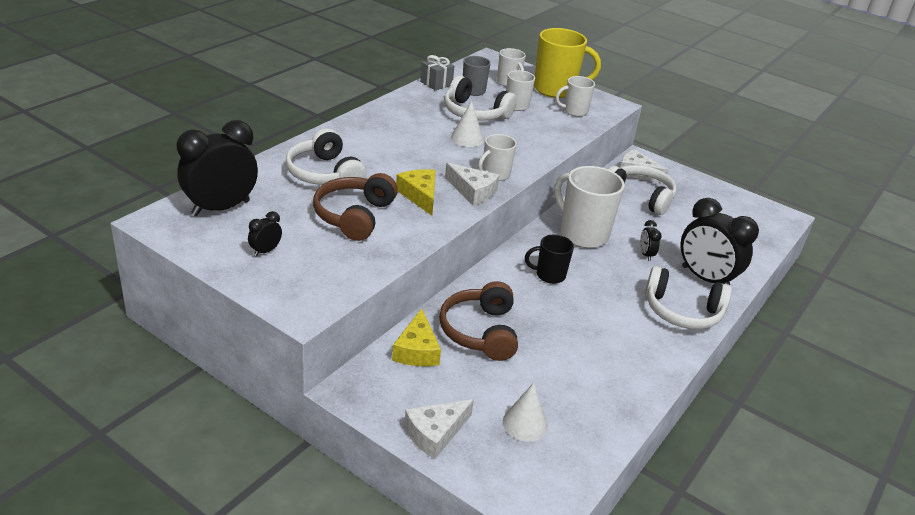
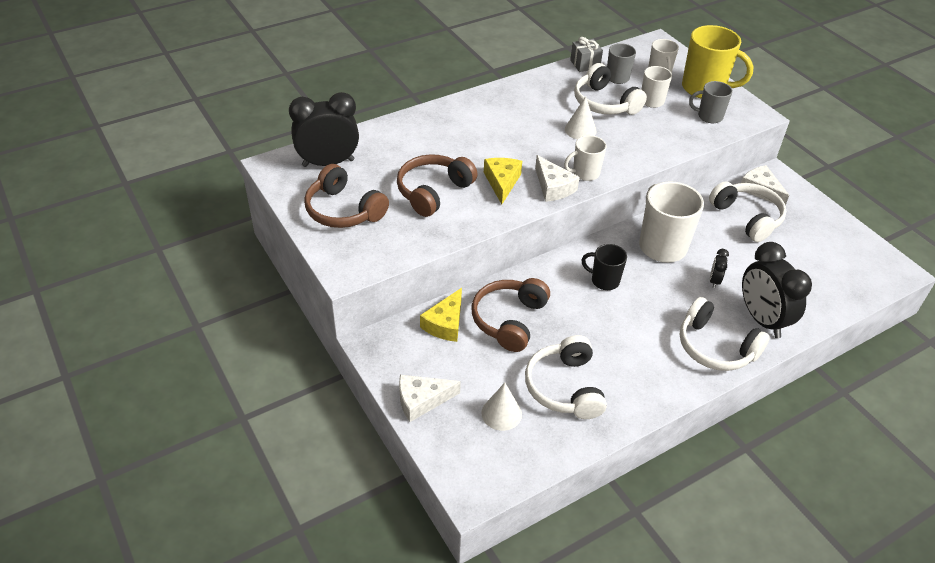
camera: 25 degrees right, 10 degrees up
black clock [248,211,282,257] -> brown headphones [304,164,389,228]
white headphones [286,128,367,190] -> white headphones moved to [525,335,607,419]
white mug [555,76,595,117] -> grey mug [689,81,733,123]

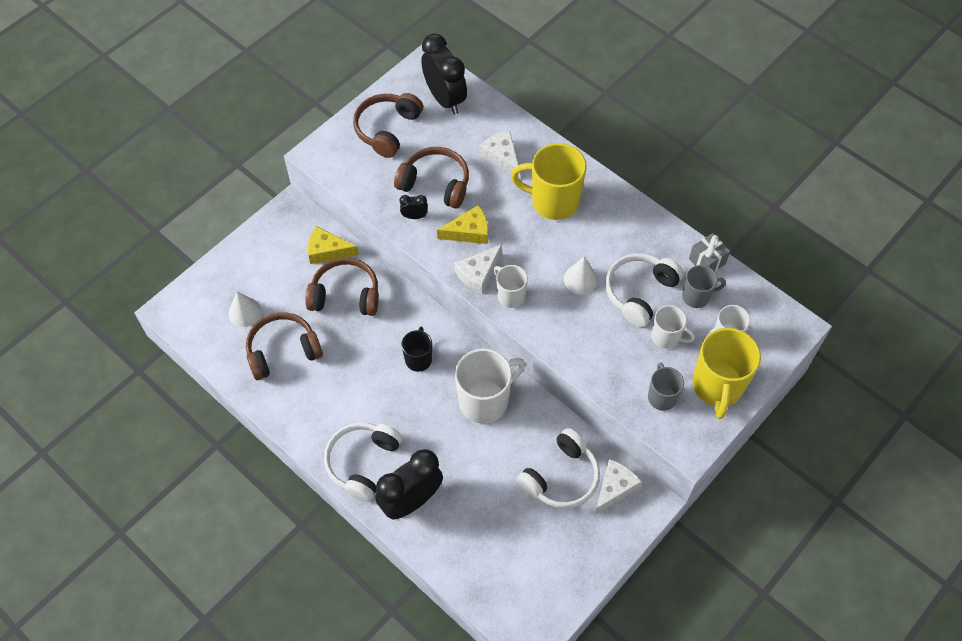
camera: 75 degrees right, 15 degrees up
white cheese [399,375,461,422] -> white cheese moved to [480,131,519,178]
white headphones [525,335,607,419] -> brown headphones [246,313,323,380]
black clock [710,249,729,288] -> black clock moved to [400,195,428,219]
none -> yellow mug [511,143,587,220]

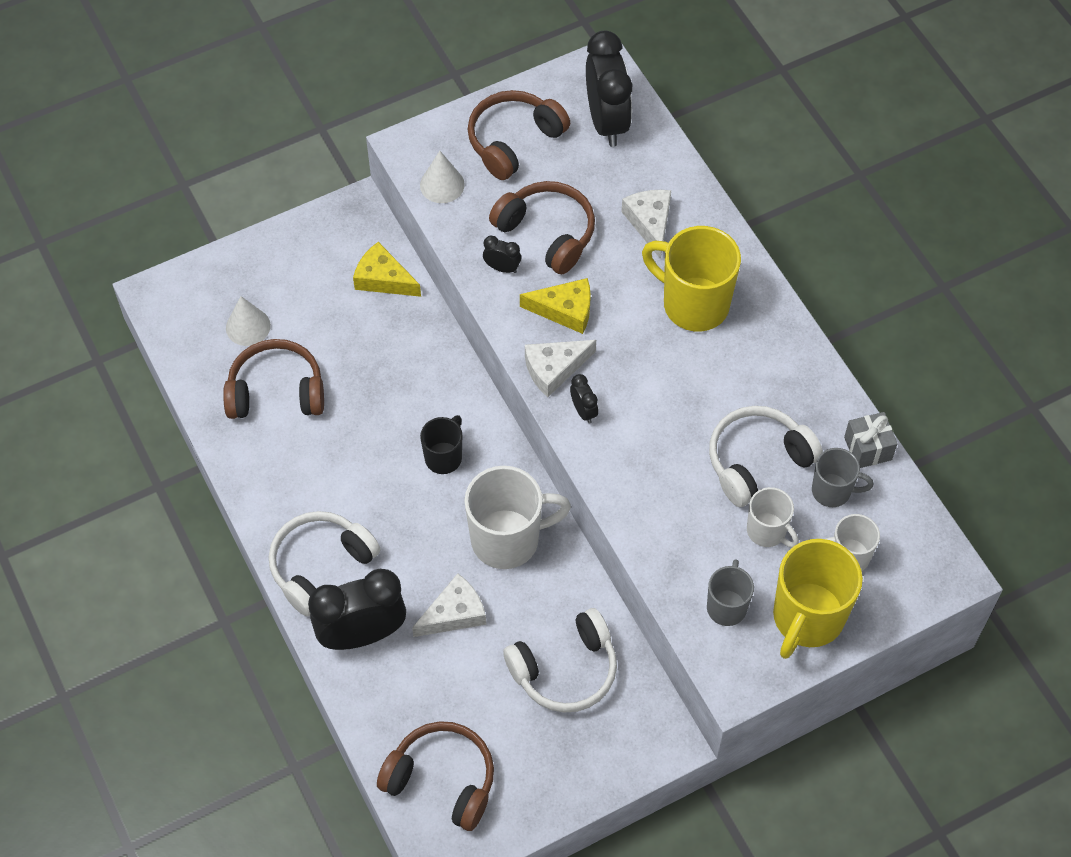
camera: 20 degrees right, 0 degrees up
brown headphones [305,258,379,316] -> brown headphones moved to [377,721,494,831]
white mug [494,265,528,308] -> black clock [570,374,598,424]
white cone [564,256,598,294] -> white cone moved to [420,151,465,203]
white cheese [595,459,642,514] -> white cheese moved to [412,573,486,637]

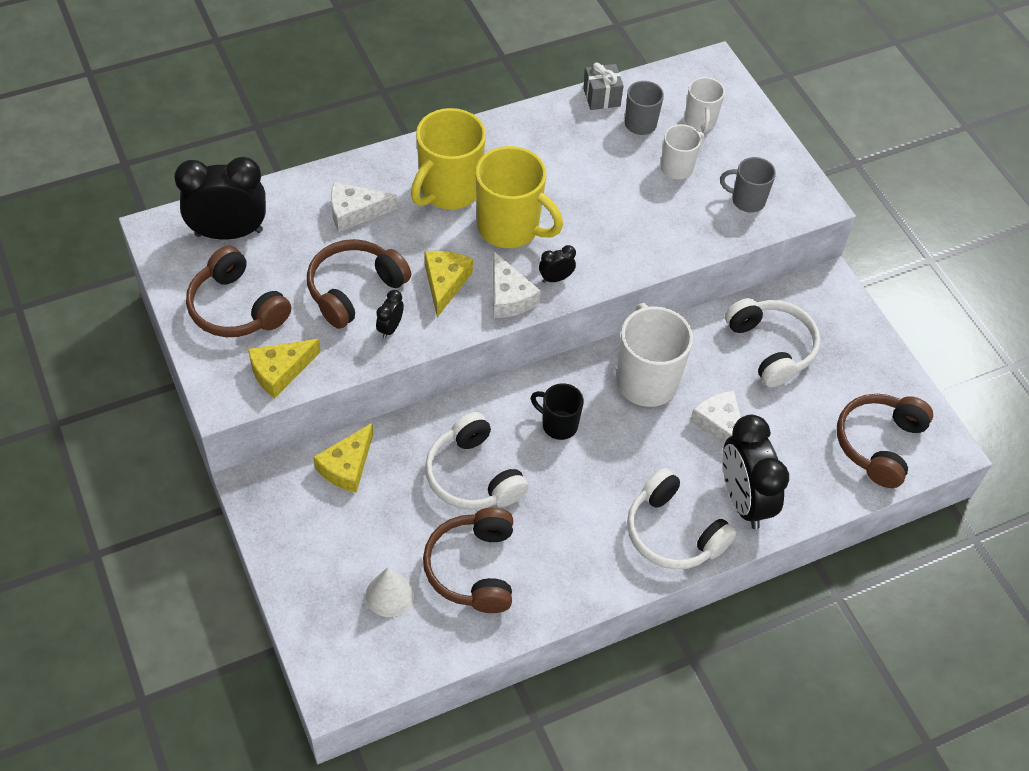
camera: 90 degrees left, 5 degrees down
white cone [420,151,465,203] -> yellow cheese [248,339,321,398]
white headphones [709,406,823,507] -> white headphones moved to [425,412,529,510]
yellow mug [773,539,863,659] -> yellow mug moved to [476,146,563,248]

